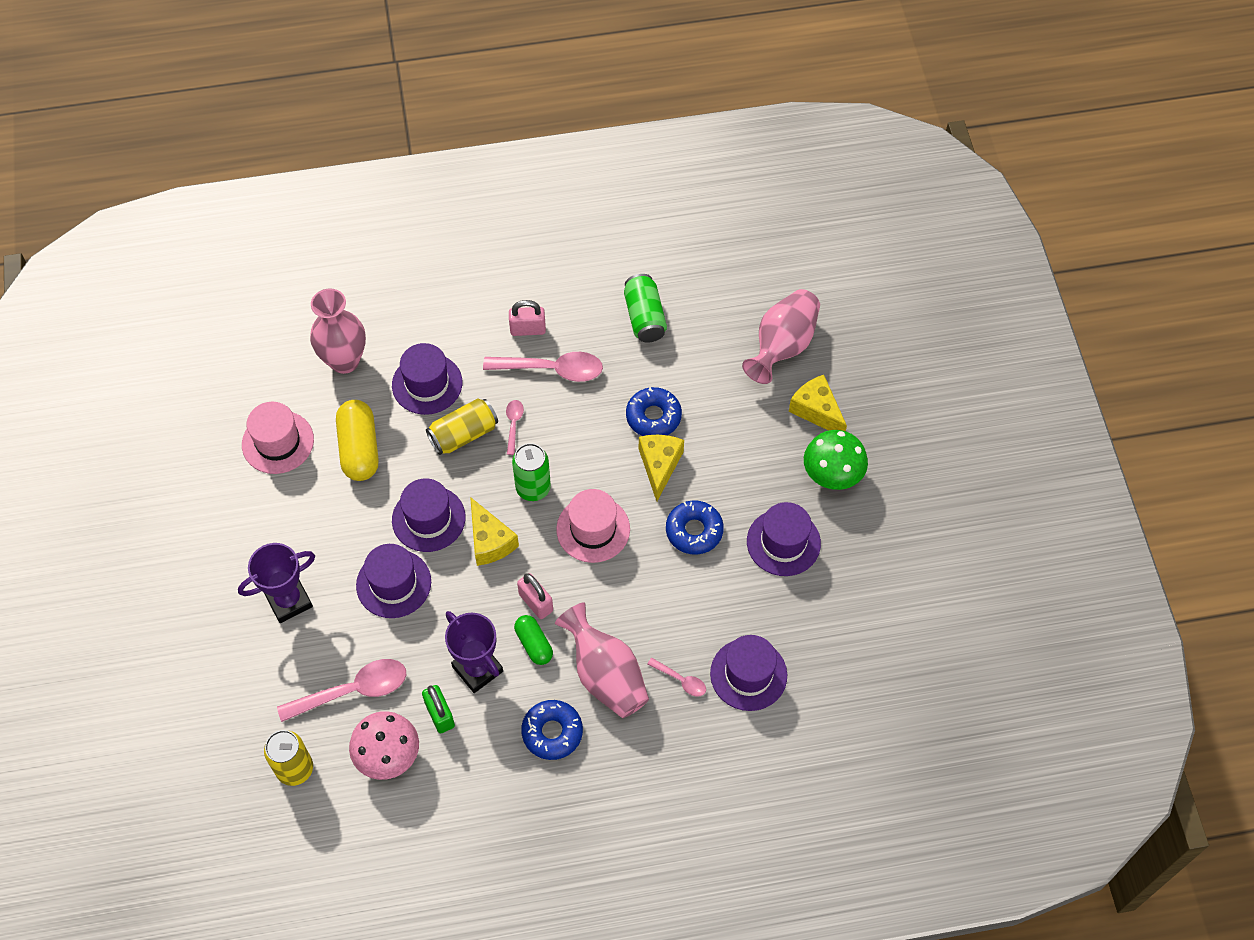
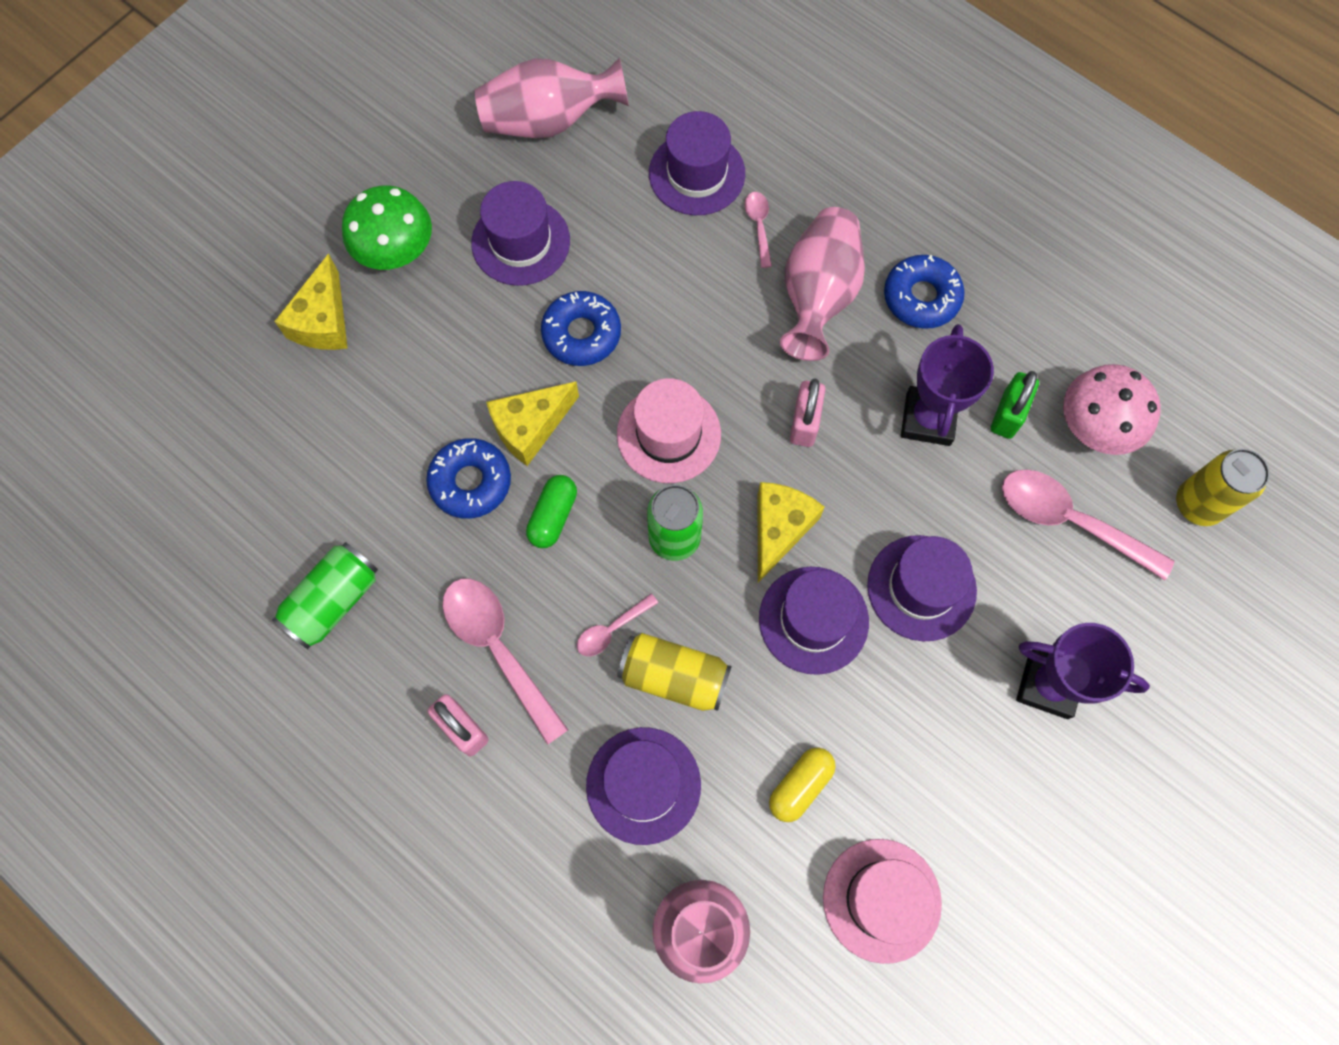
camera: 130 degrees left, 10 degrees up
yellow capsule [336,400,379,481] -> yellow capsule [769,747,836,822], size x0.60
green capsule [514,615,553,665] -> green capsule moved to [526,475,577,548]
pink vase [742,289,820,384] -> pink vase moved to [475,57,629,138]

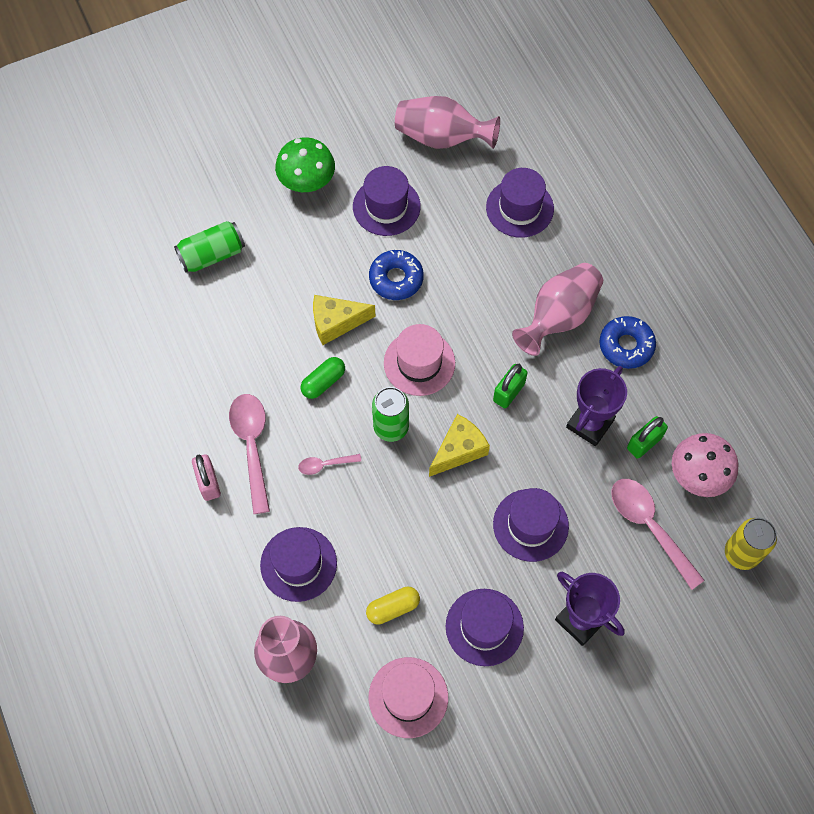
camera: 25 degrees right, 5 degrees down
green can [272,542,378,649] -> green can moved to [174,221,245,272]
yellow cheese [274,253,348,350] -> none
blue donut [426,438,511,519] -> none
yellow can [617,633,732,711] -> none
pink spoon [745,192,772,268] -> none
purple hat [759,567,869,675] -> purple hat moved to [446,589,524,666]
pink padlock [790,378,826,447] -> green padlock [493,364,527,408]

